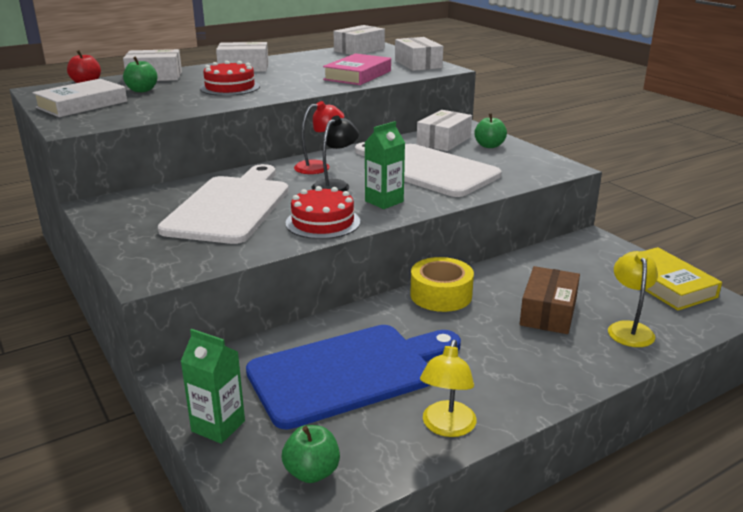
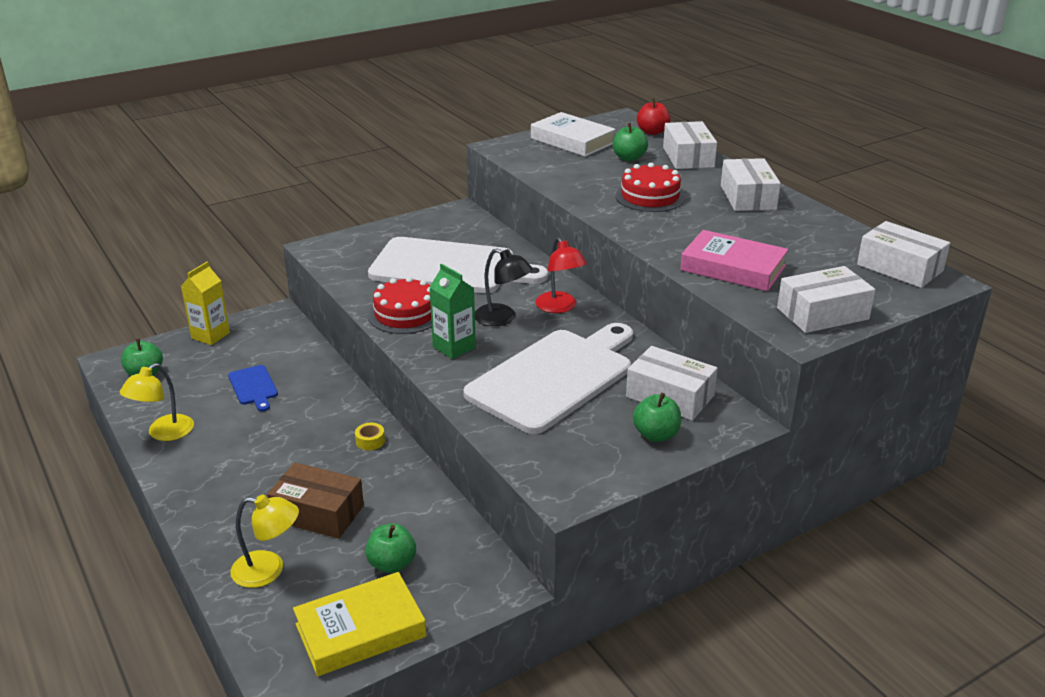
camera: 90 degrees right, 5 degrees up
green carton [180,329,245,444] -> yellow carton [181,262,230,345]
blue cutting board [246,325,461,430] -> blue cutting board [228,365,278,412], size x0.42
yellow tape [410,257,474,312] -> yellow tape [355,423,385,450], size x0.44
yellow lamp [420,340,477,437] -> yellow lamp turned 75 degrees counterclockwise [120,363,194,441]
none -> green apple [366,524,416,573]

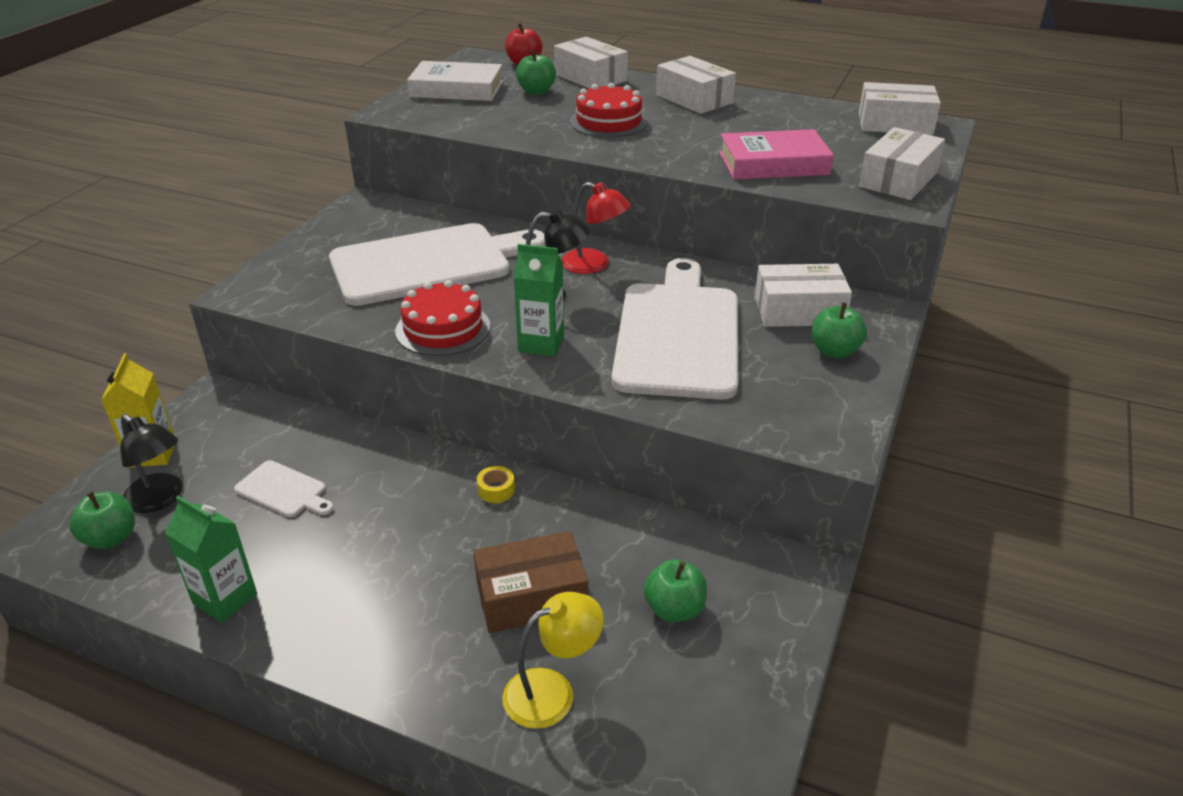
camera: 35 degrees left, 5 degrees up
yellow lamp [120,363,194,441] -> green carton [165,496,257,623]
blue cutting board [228,365,278,412] -> white cutting board [234,460,334,517]
yellow book [293,572,426,676] -> none
none -> black lamp [120,414,183,513]

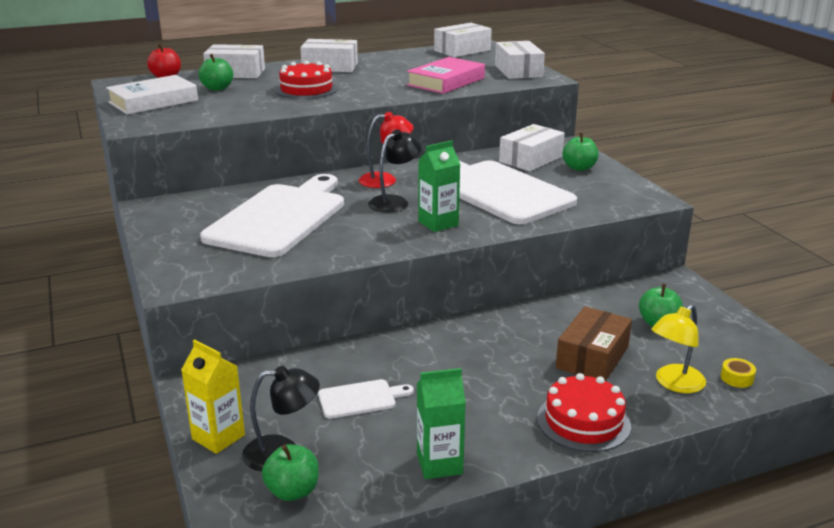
camera: 45 degrees left, 10 degrees down
red cake [395,280,491,356] -> red cake moved to [537,373,631,452]
yellow tape [477,466,515,503] -> yellow tape moved to [721,358,756,388]
yellow lamp [502,592,604,729] -> yellow lamp turned 150 degrees counterclockwise [651,304,706,393]

